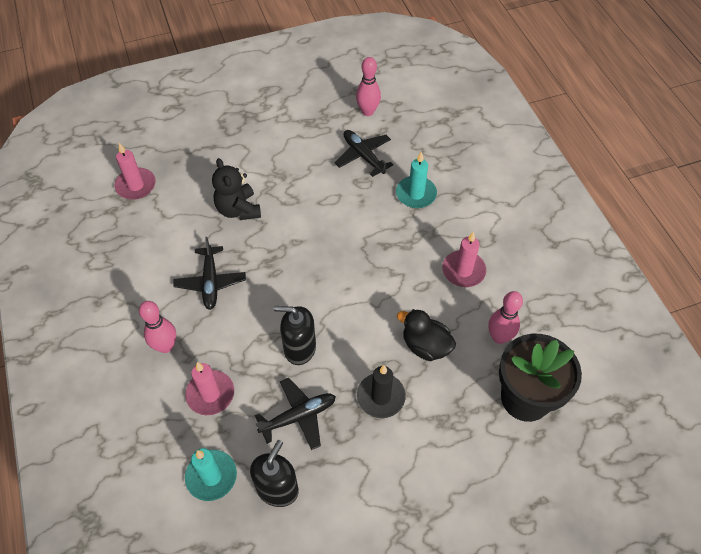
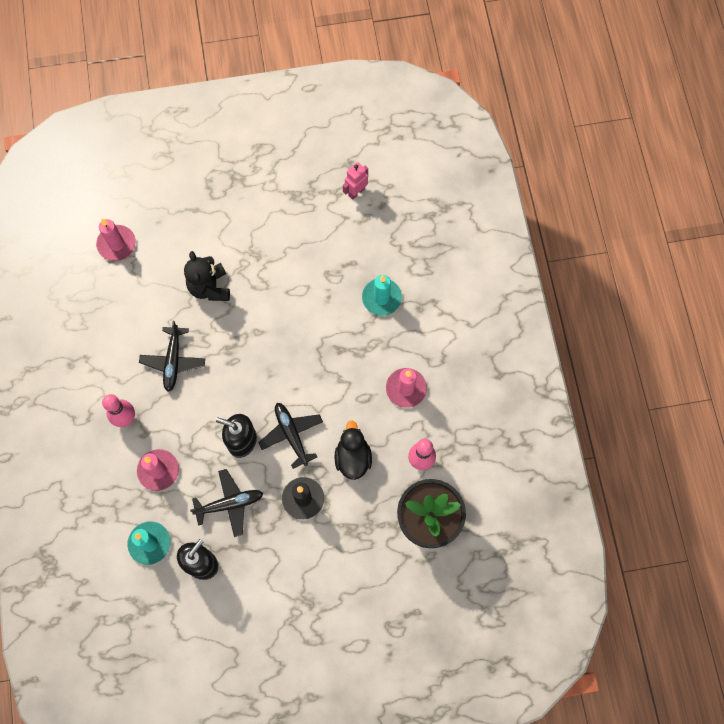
camera: 10 degrees right, 15 degrees up
black plane [335,130,393,177] -> black plane moved to [258,403,323,469]
pink bowling pin [356,57,381,116] -> pink robot [343,162,368,200]
black duck [397,309,456,361] -> black duck turned 45 degrees clockwise [335,420,372,480]

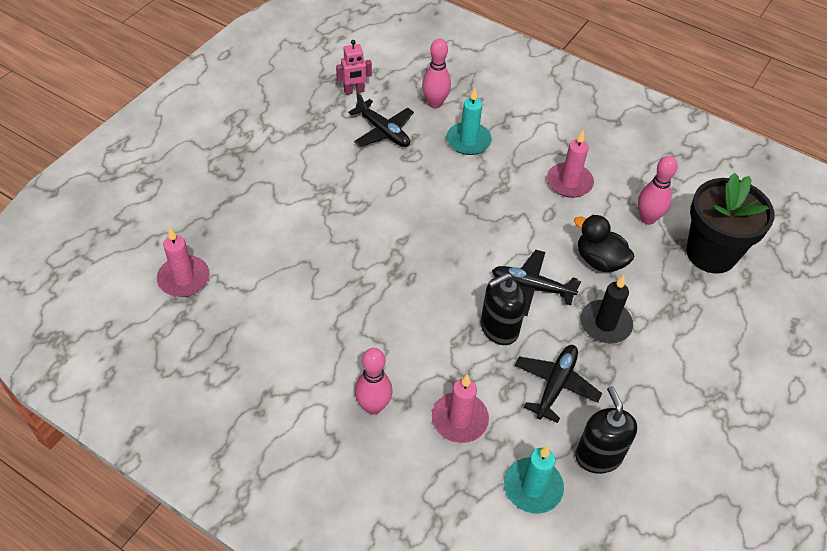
camera: 50 degrees left, 20 degrees down
black plane [139,321,205,392] -> black plane moved to [348,92,414,147]
black teddy bear [184,251,230,301] -> none
pink robot [343,162,368,200] -> pink robot turned 105 degrees counterclockwise [336,40,372,95]
none -> pink bowling pin [422,39,451,108]

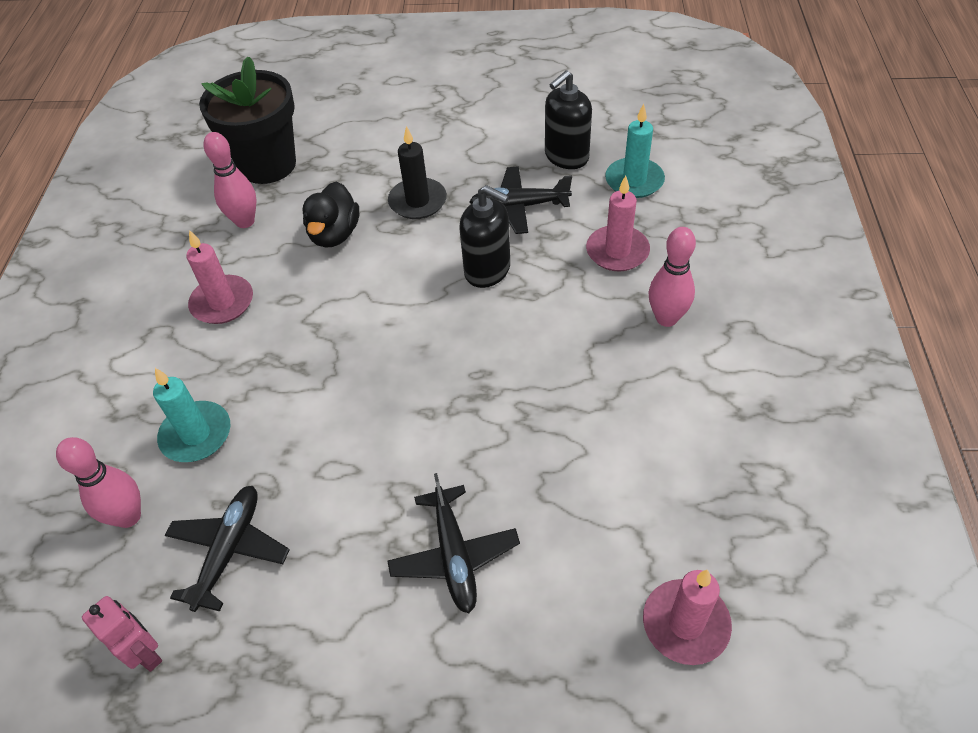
camera: 115 degrees left, 0 degrees up
black plane [492,250,581,316] -> black plane moved to [387,473,520,613]

